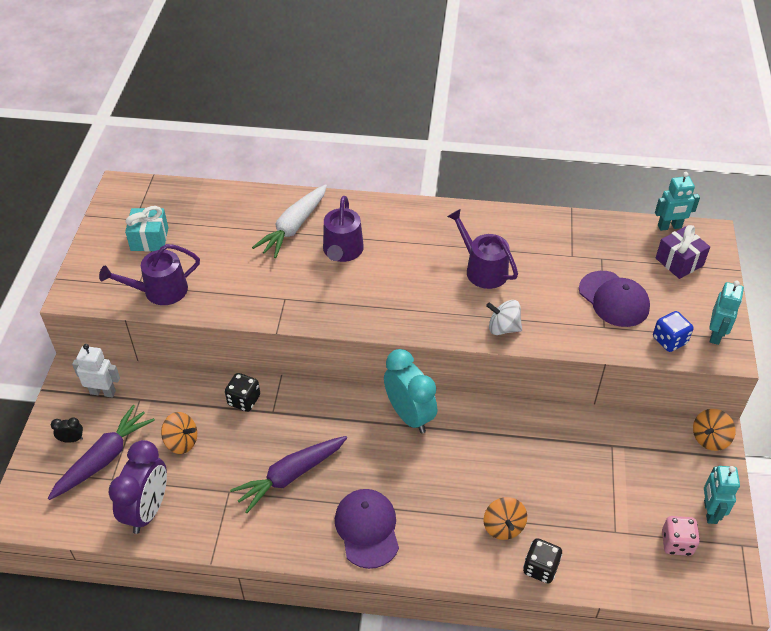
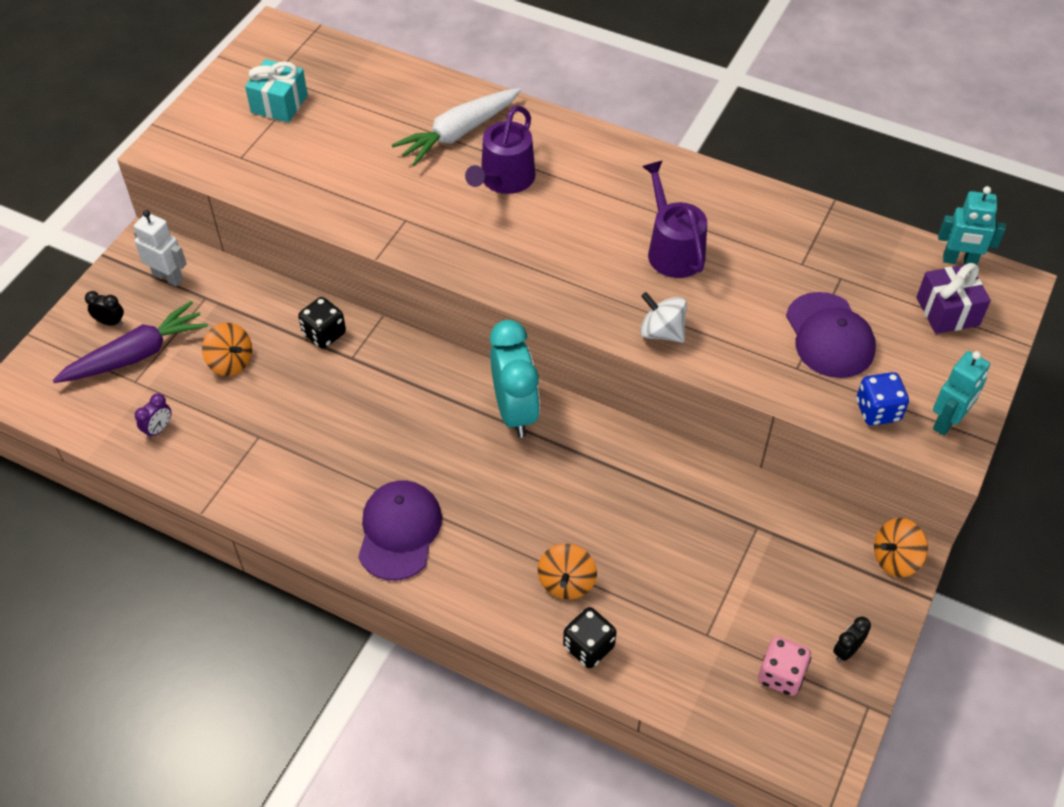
camera: 20 degrees right, 5 degrees up
purple watering can [99,244,200,305] -> none
purple clock [109,440,167,534] -> purple clock [135,393,171,439], size x0.42
purple carrot [230,436,347,513] -> none
turquoise robot [704,466,740,524] -> black clock [833,616,871,662]

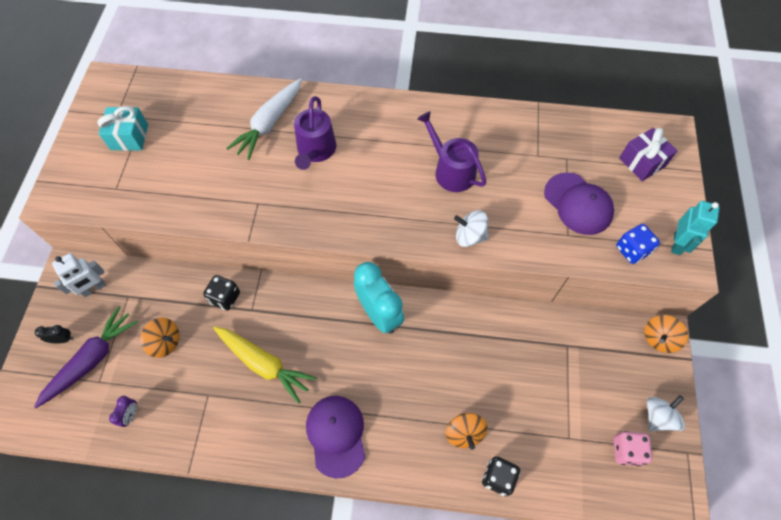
camera: 20 degrees left, 10 degrees up
white robot [134,210,187,286] -> white robot turned 135 degrees clockwise [52,253,106,297]
black clock [833,616,871,662] -> white spinning top [647,395,685,431]
turquoise robot [938,186,1006,265] -> none
none -> yellow carrot [213,326,316,404]

